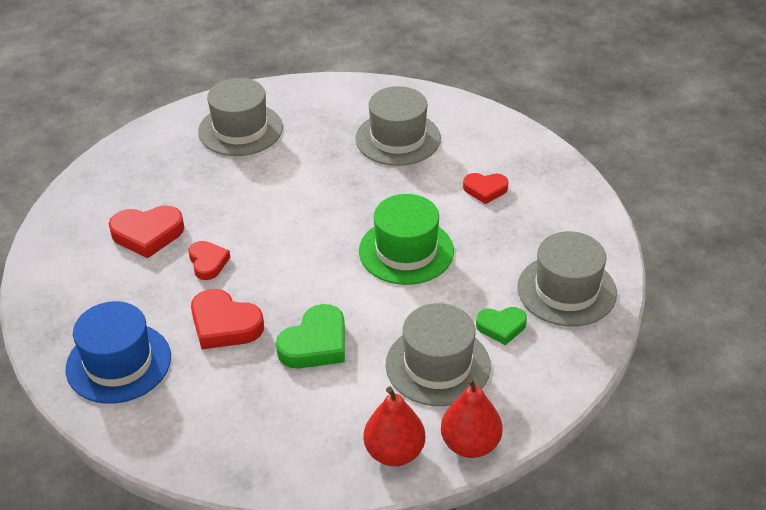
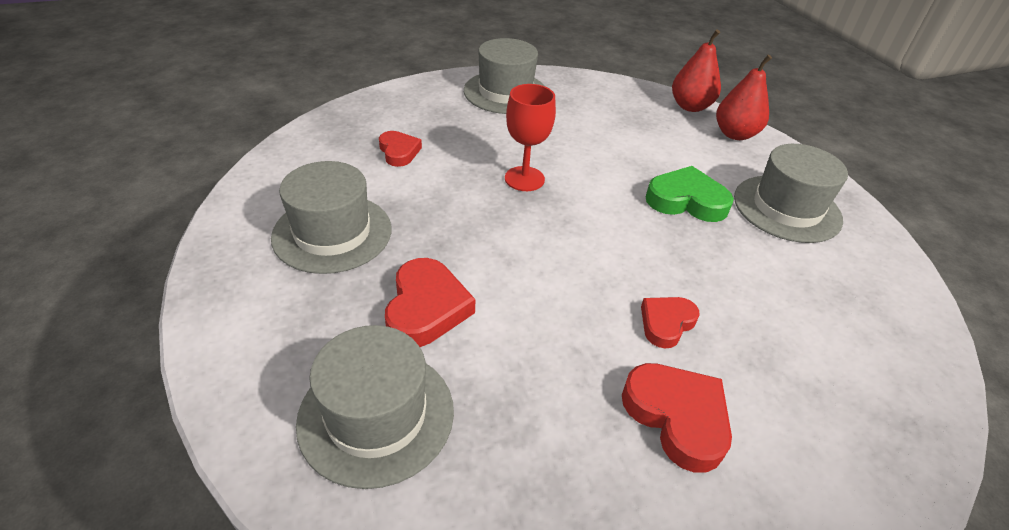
camera: 120 degrees left, 0 degrees up
blue hat [66,301,171,404] -> none
red heart [191,289,264,349] -> red heart moved to [385,258,475,347]
green hat [359,194,454,285] -> red goblet [505,84,556,191]
grey hat [386,303,491,406] -> grey hat moved to [734,144,848,243]
green heart [476,307,527,345] -> none

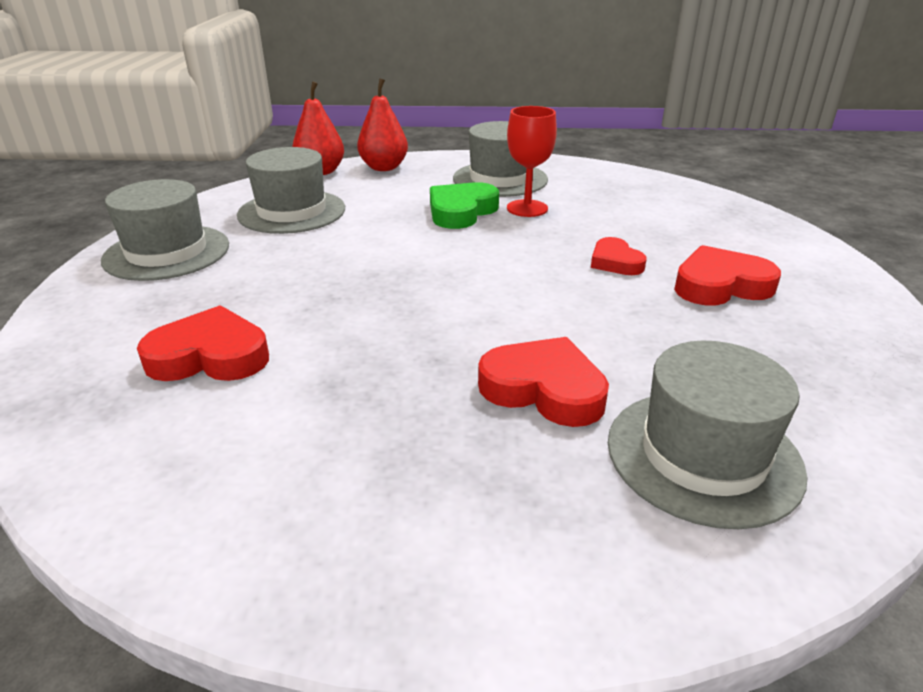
camera: 65 degrees left, 10 degrees down
grey hat [271,161,391,274] -> grey hat moved to [237,147,345,234]
red heart [379,131,422,167] -> red heart [137,305,269,381], size x1.56
red goblet [505,84,556,191] -> red goblet moved to [507,106,557,217]

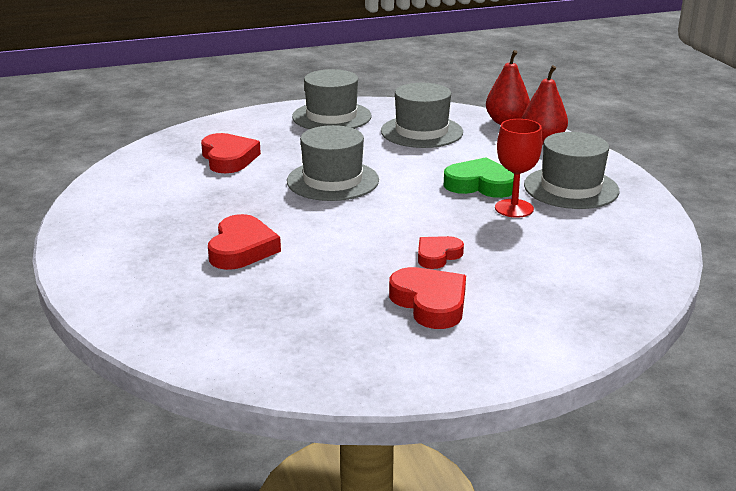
camera: 70 degrees right, 5 degrees down
grey hat [608,341,807,529] -> grey hat moved to [287,125,379,201]

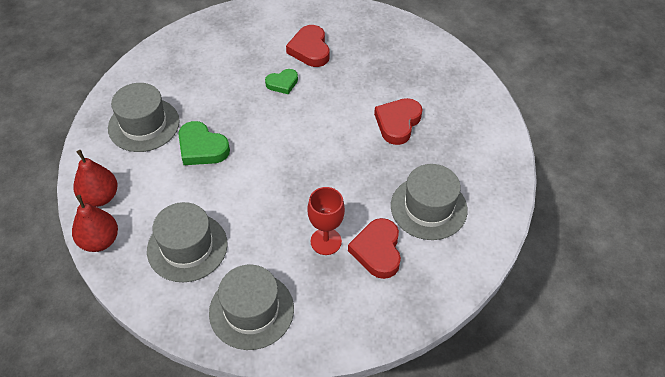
camera: 160 degrees left, 25 degrees up
grey hat [287,125,379,201] -> grey hat moved to [391,164,468,240]
red heart [418,236,464,269] -> green heart [265,69,298,94]
red goblet [495,119,542,218] -> red goblet moved to [307,187,345,255]

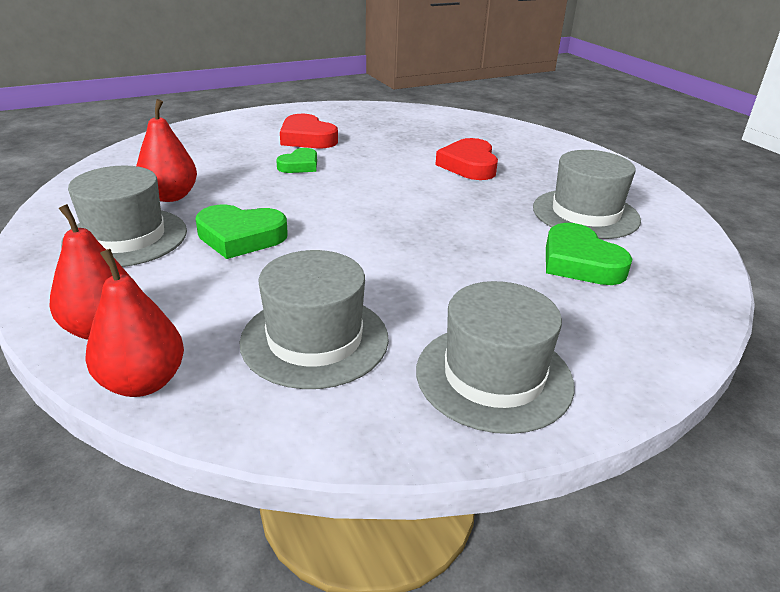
camera: 30 degrees left, 20 degrees down
red goblet [307,187,345,255] -> none
red heart [348,218,401,279] -> green heart [546,223,632,285]
none -> red pear [136,99,197,202]

